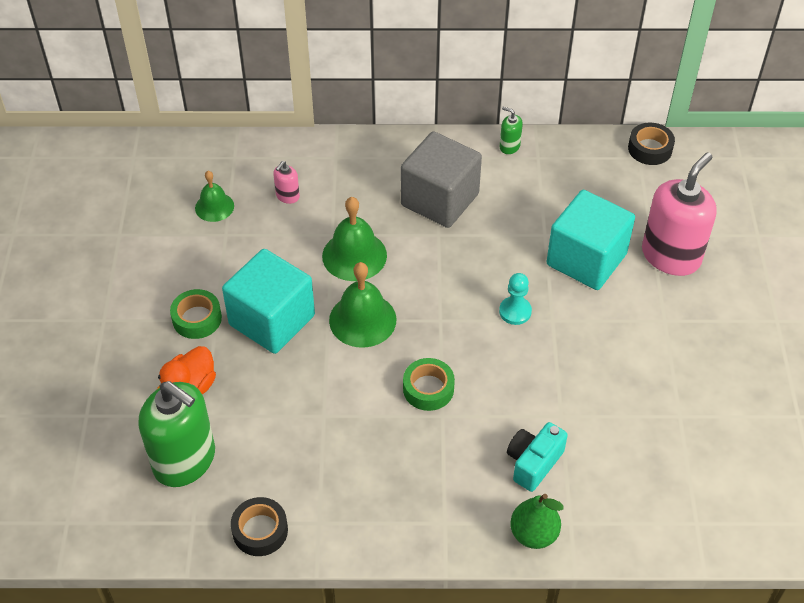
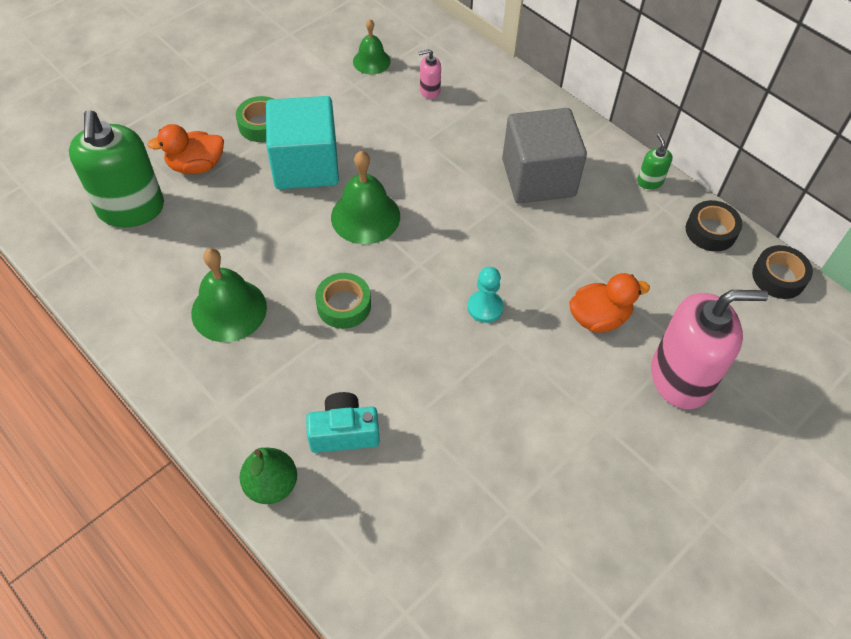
camera: 45 degrees right, 5 degrees up
black tape [231,497,288,556] -> black tape moved to [686,200,742,252]
green bell [322,197,387,281] -> green bell moved to [191,248,267,342]
turquoise cube [546,190,635,290] -> orange duck [569,273,650,333]

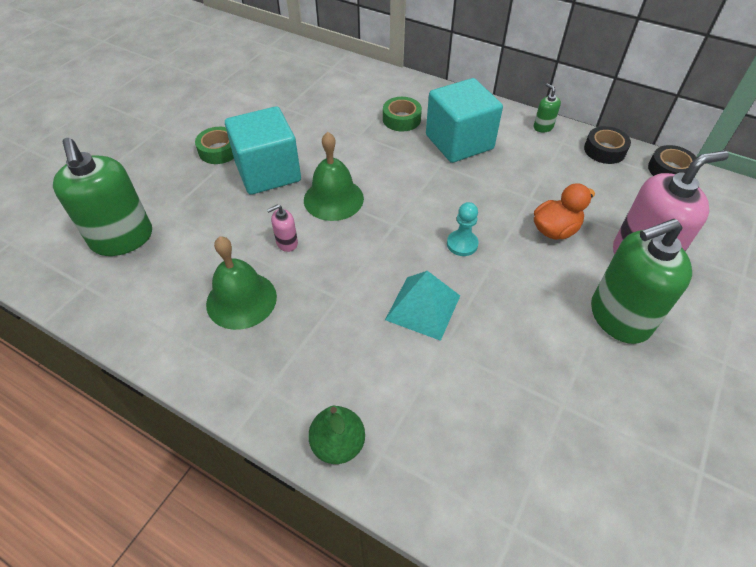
camera: 15 degrees left, 5 degrees down
orange duck [147,124,224,174] -> none
turquoise camera [306,392,380,453] -> none
green tape [315,273,371,329] -> green tape moved to [383,97,422,131]
green bell [353,19,391,74] -> none
pink soap dispenser [419,49,441,99] -> pink soap dispenser moved to [267,204,298,252]
grey cube [502,108,587,204] -> turquoise cube [426,78,503,163]
none -> turquoise pyramid [385,271,460,341]
none -> green soap dispenser [591,219,692,344]

